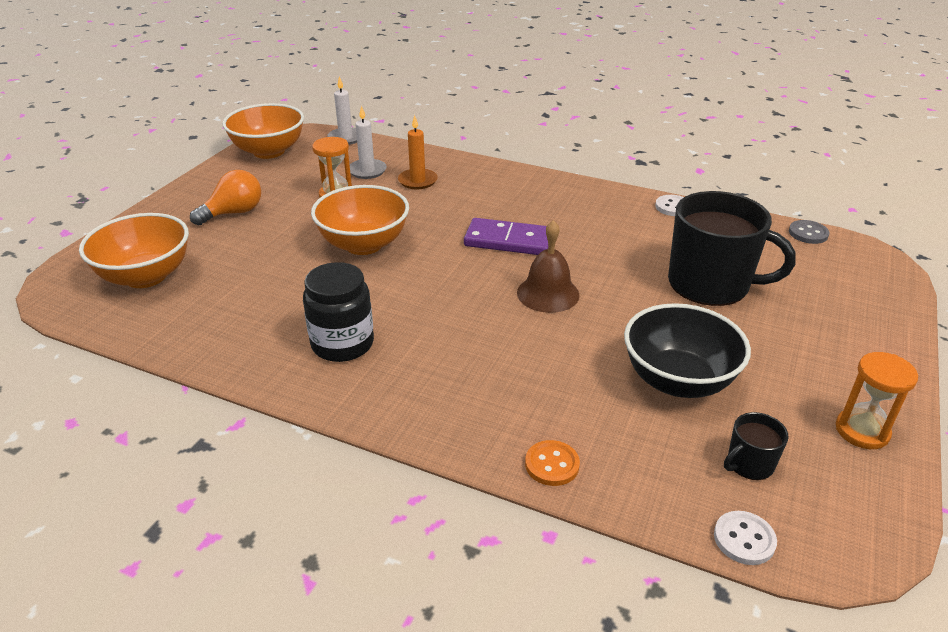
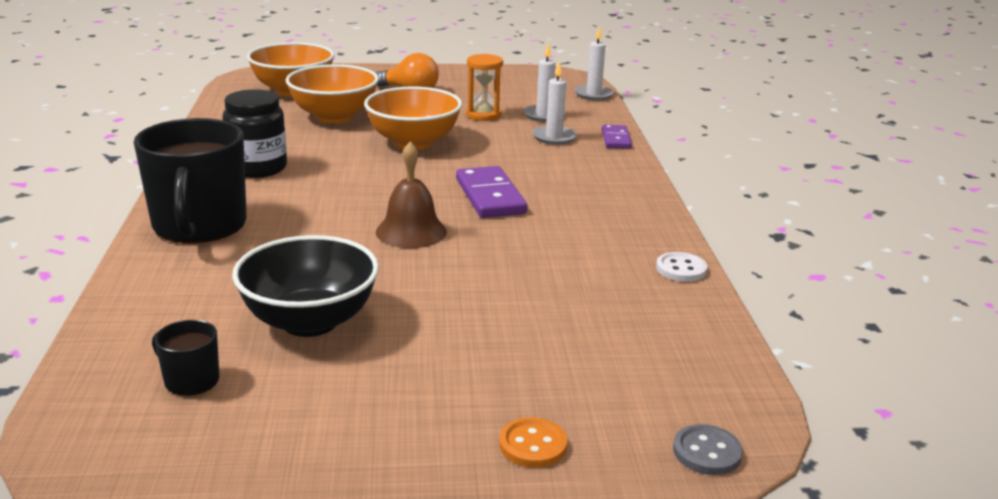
camera: 60 degrees right, 10 degrees down
orange bowl [222,103,304,159] -> orange bowl moved to [286,64,379,123]
orange candle [398,115,438,189] -> white candle [532,62,577,145]
orange button [525,440,580,486] -> orange button moved to [499,417,568,468]
black mug [668,191,796,306] -> black mug moved to [134,118,247,243]
white button [714,511,777,565] -> none
grey button [789,220,829,244] -> grey button moved to [673,424,743,475]
orange hourglass [836,352,918,449] -> none
none -> purple domino [602,125,632,149]

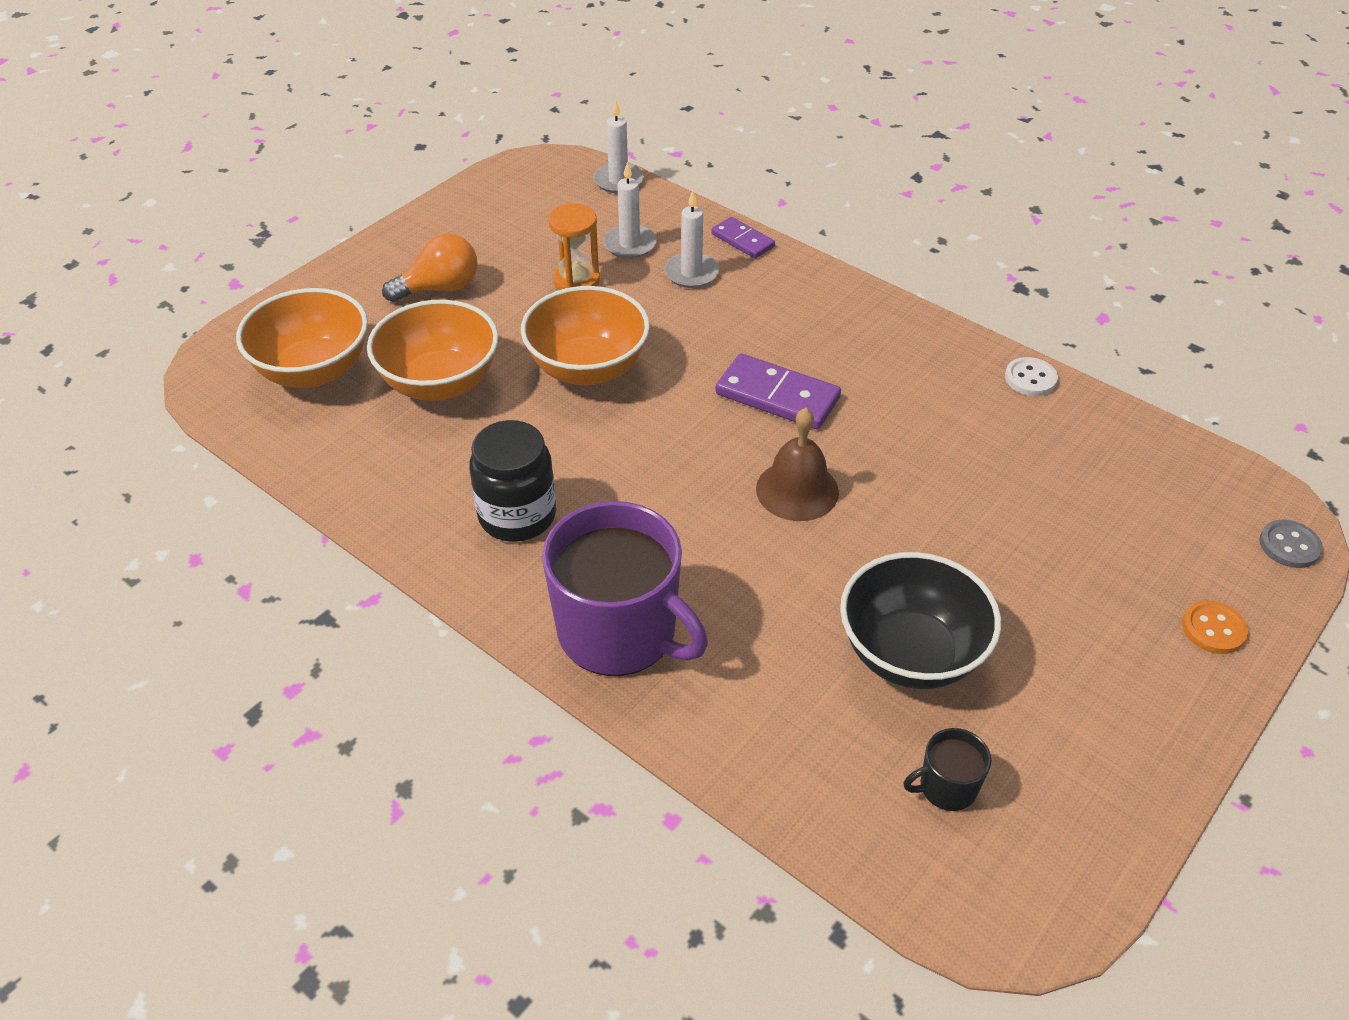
camera: 45 degrees left, 20 degrees up
black mug [134,118,247,243] -> purple mug [542,501,708,676]

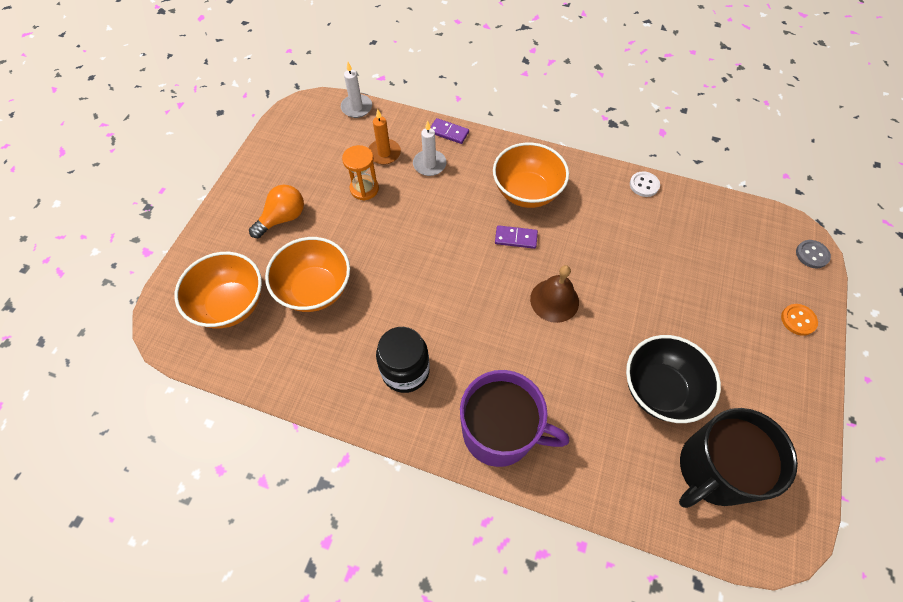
camera: 20 degrees left, 15 degrees up
orange bowl [521,286,650,385] -> orange bowl moved to [493,143,569,208]
white candle [603,162,657,259] -> orange candle [368,109,401,165]
purple domino [716,353,841,429] -> purple domino [495,225,538,249], size x0.61
black mug [903,728,991,811] -> black mug [679,408,798,508], size x2.28

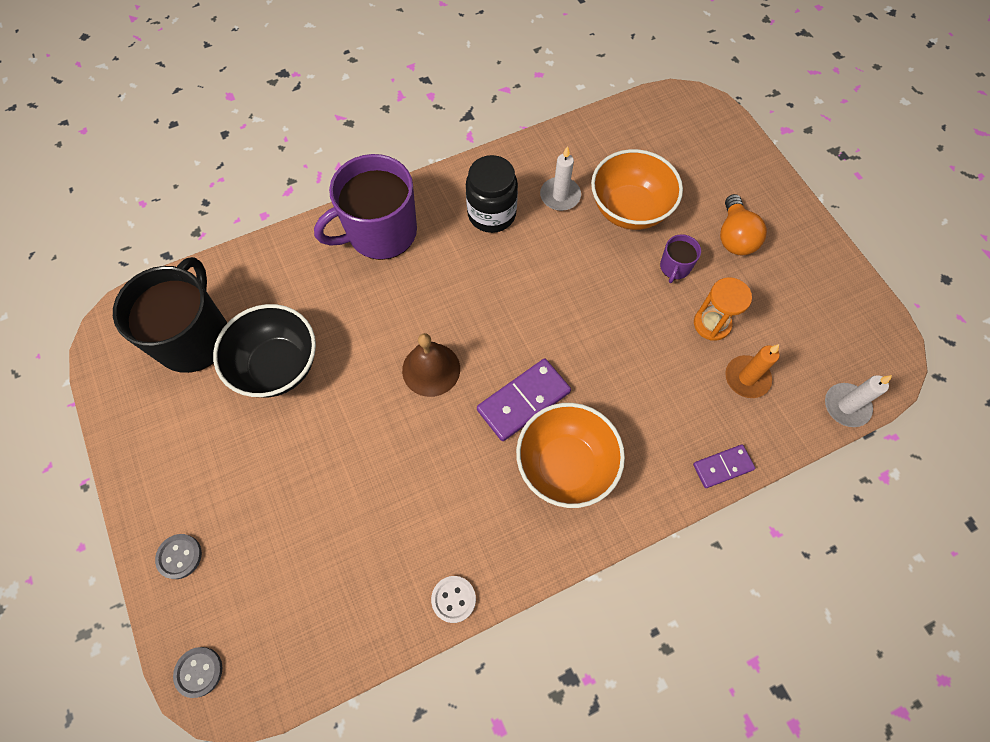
camera: 135 degrees right, 5 degrees up
orange bowl [174,252,262,329] -> none
white candle [413,120,447,176] -> white candle moved to [540,146,581,211]
purple domino [495,225,538,249] -> purple domino [477,359,571,441], size x1.65
orange button [781,304,818,336] -> grey button [155,534,202,579]
none -> purple mug [660,234,701,283]

